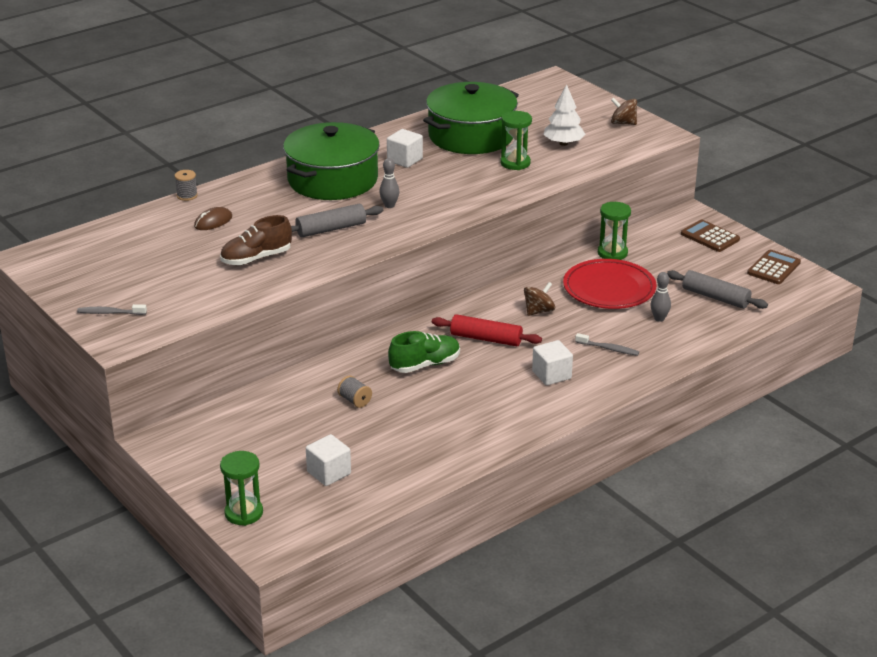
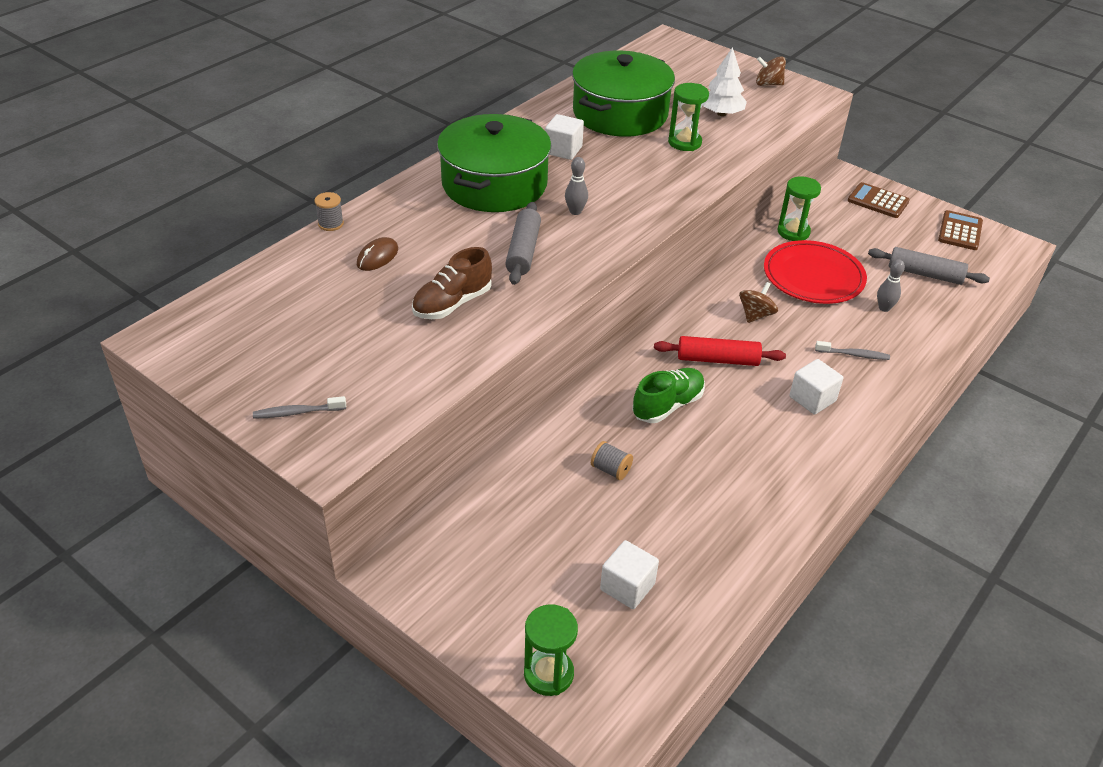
camera: 15 degrees left, 10 degrees up
grey rolling pin [291,204,383,237] -> grey rolling pin turned 45 degrees counterclockwise [505,202,541,285]

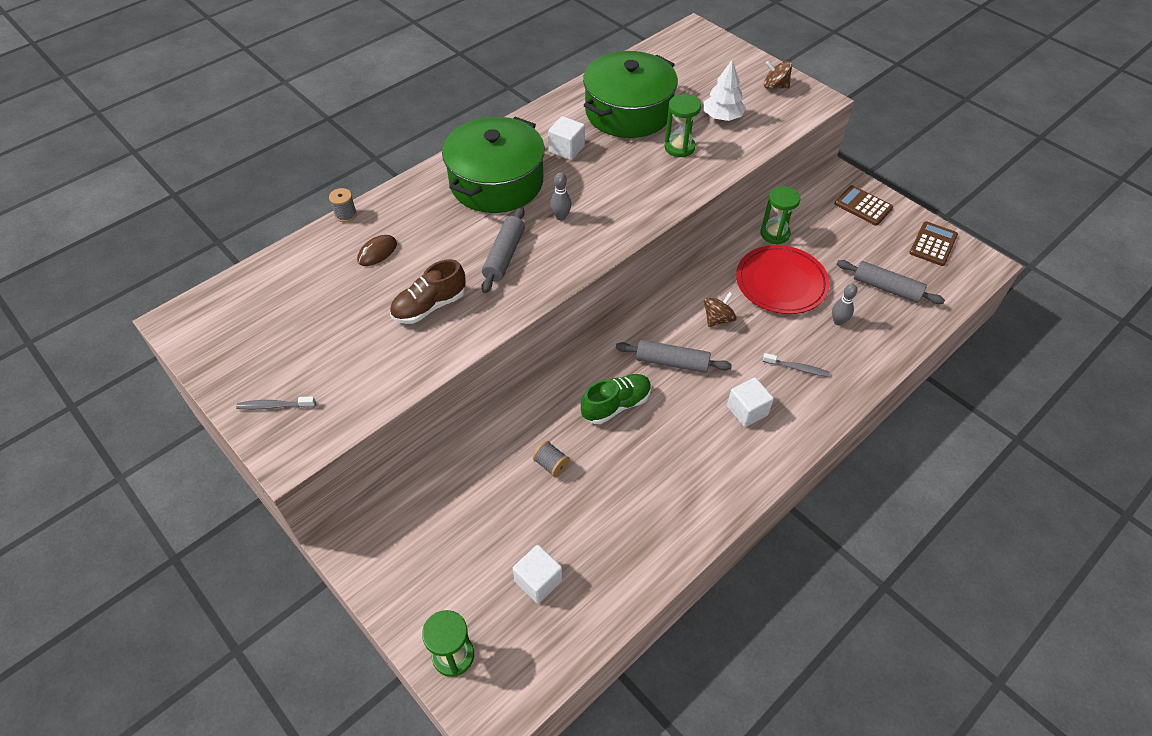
camera: 10 degrees right, 10 degrees up
red rolling pin [654,336,786,366] -> grey rolling pin [616,340,732,373]

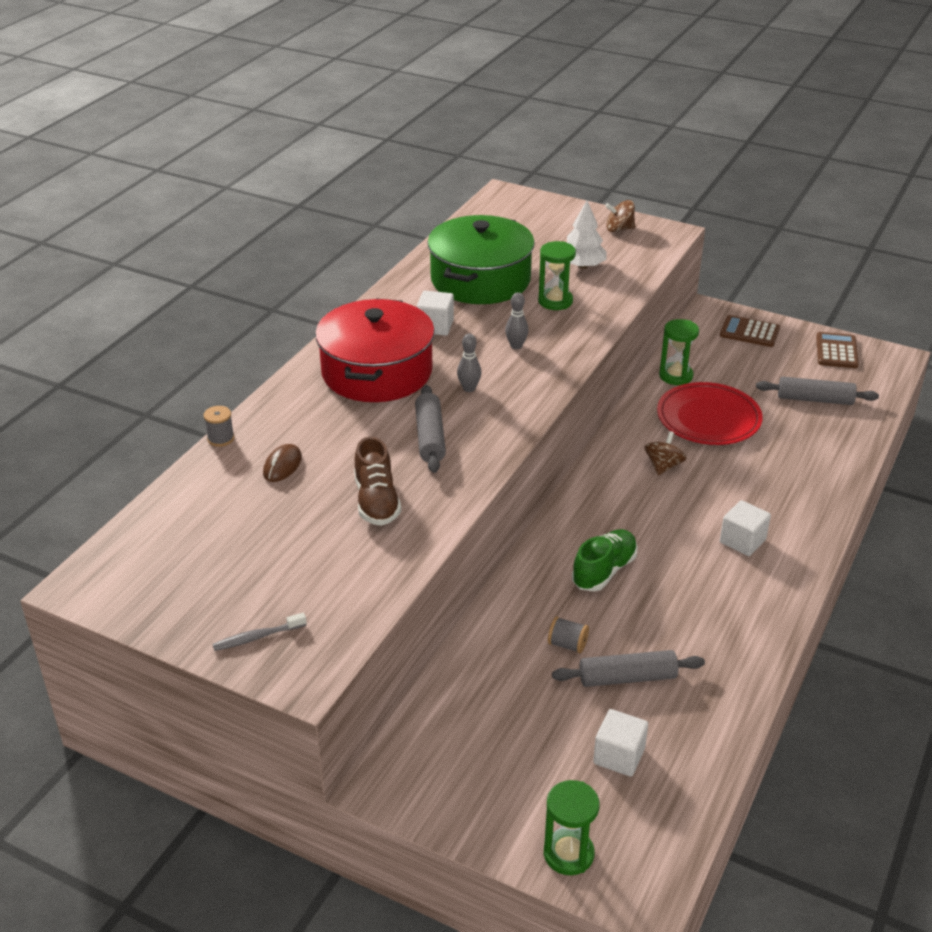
camera: 20 degrees left, 15 degrees down
brown shoe [390,259,466,324] -> brown shoe turned 45 degrees counterclockwise [354,437,401,526]
green pot [442,117,545,213] -> red pot [315,299,435,402]
grey rolling pin [616,340,732,373] -> grey rolling pin moved to [552,650,705,687]
grey toothbrush [763,353,830,377] -> none
grey bowling pin [832,284,857,326] -> grey bowling pin moved to [505,292,529,349]

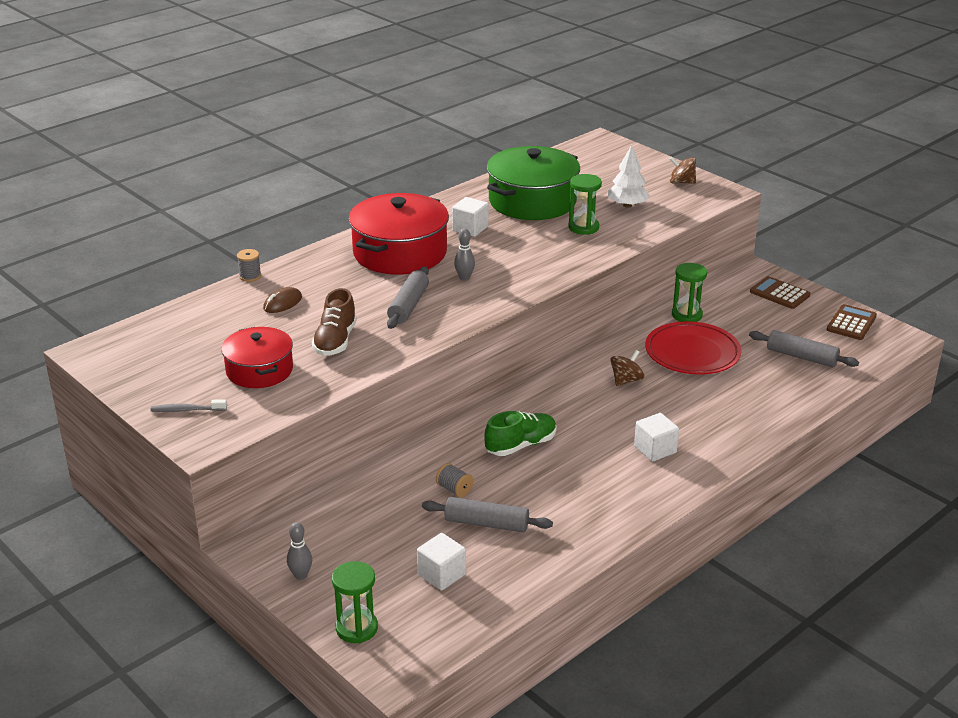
camera: 20 degrees right, 5 degrees down
grey bowling pin [505,292,529,349] -> grey bowling pin moved to [287,522,312,580]
none -> red pot [221,327,293,388]

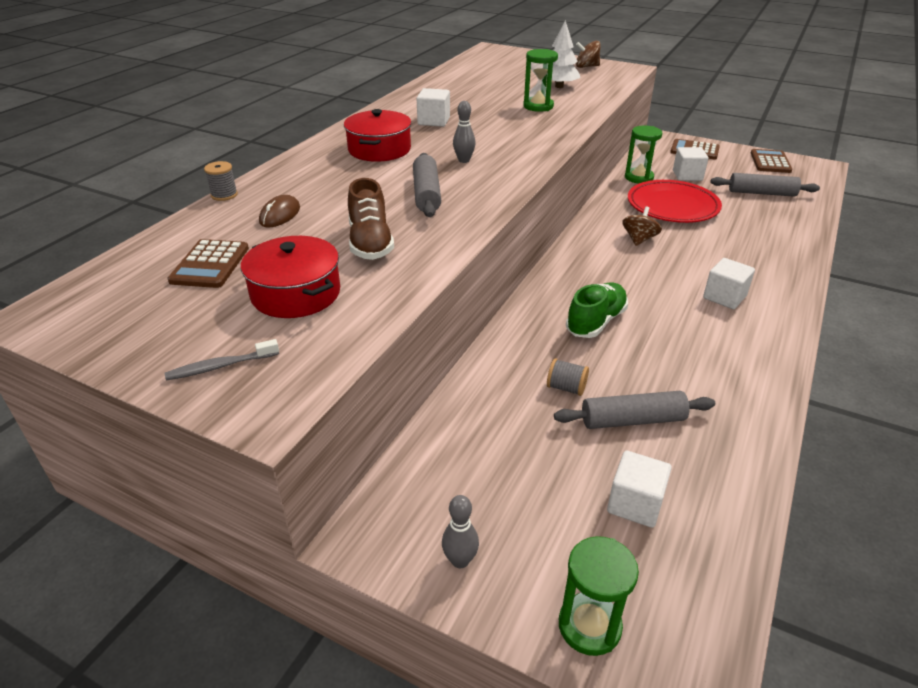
camera: 20 degrees left, 5 degrees up
red pot [349,193,449,275] -> red pot [344,109,411,162], size x0.62
green pot [487,146,580,220] -> none
none -> brown calculator [167,239,249,288]
none -> white cube [673,147,708,181]

